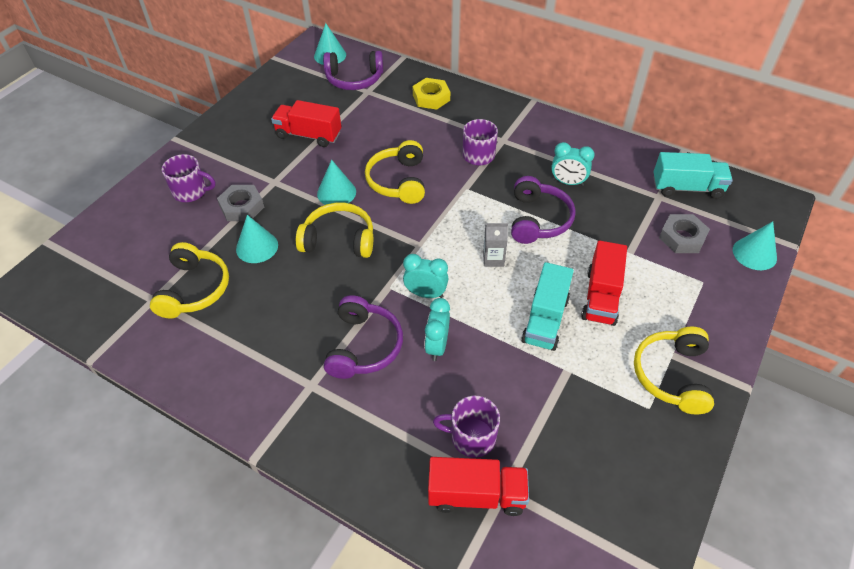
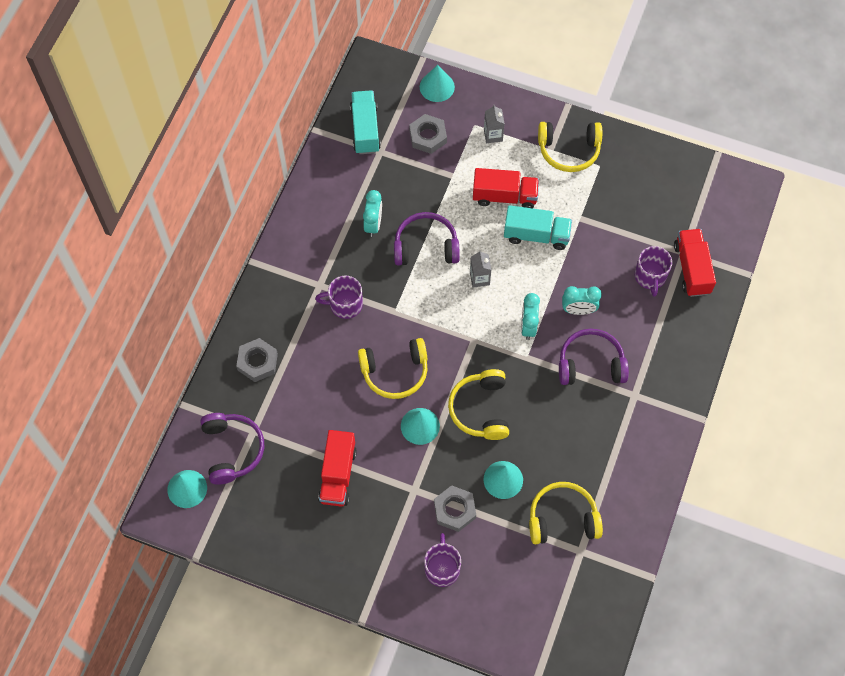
camera: 100 degrees left, 15 degrees up
yellow nut [412,78,450,110] -> grey nut [236,338,278,382]
none -> grey carton [484,105,505,143]

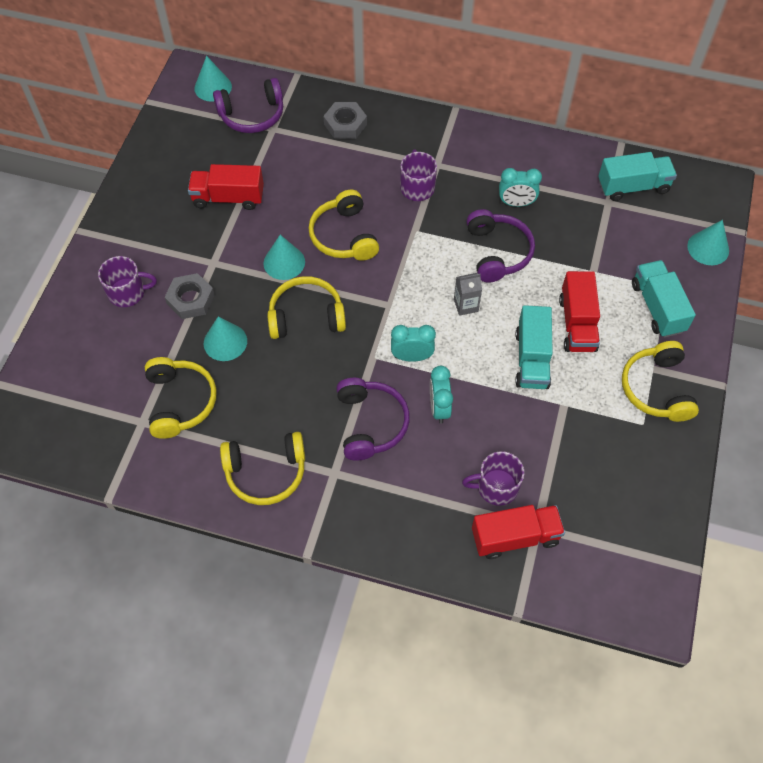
camera: 85 degrees right, 5 degrees down
grey nut [409,114,447,154] -> none
grey carton [484,105,505,143] -> turquoise truck [632,260,696,337]
none -> yellow headphones [220,432,305,505]

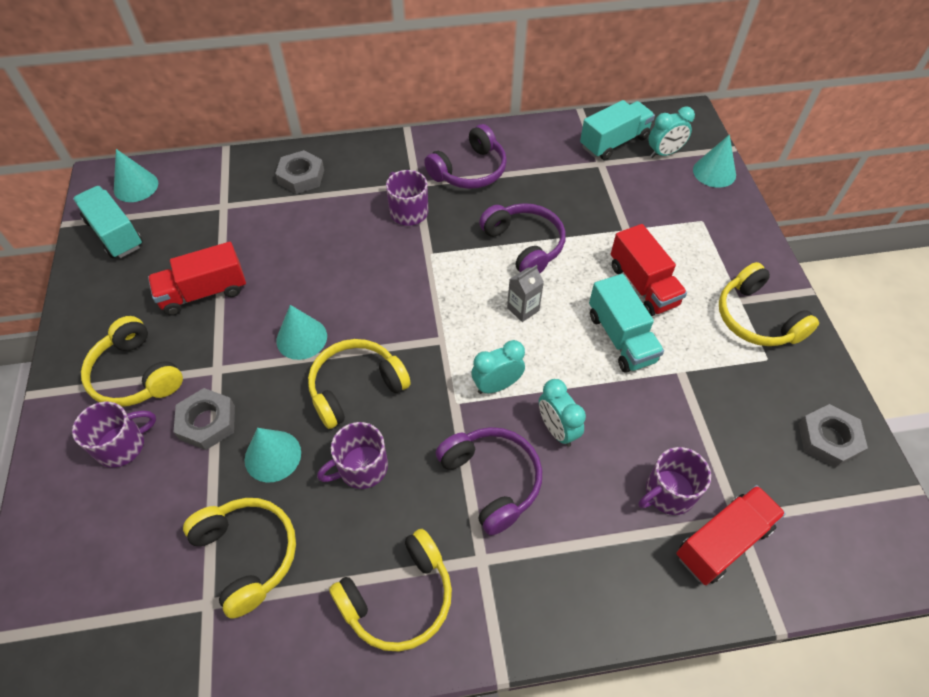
camera: 25 degrees left, 5 degrees down
purple headphones [213,78,283,133] -> purple headphones moved to [424,124,507,189]
yellow headphones [308,190,379,261] -> yellow headphones moved to [81,316,183,407]
turquoise clock [499,168,542,207] -> turquoise clock moved to [649,106,695,158]
turquoise truck [632,260,696,337] -> turquoise truck moved to [73,186,143,258]
none -> purple mug [317,422,388,489]
none -> grey nut [799,404,868,468]

